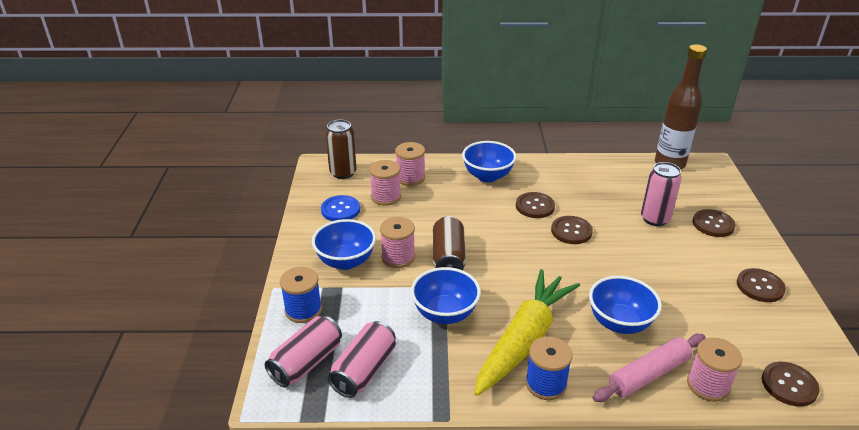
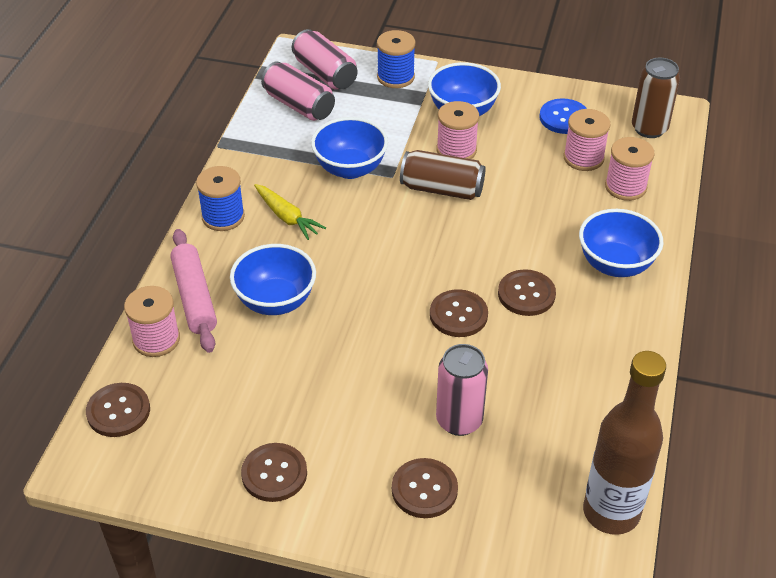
camera: 105 degrees right, 10 degrees up
yellow carrot [474,269,580,396] -> yellow carrot [254,184,326,240], size x0.48

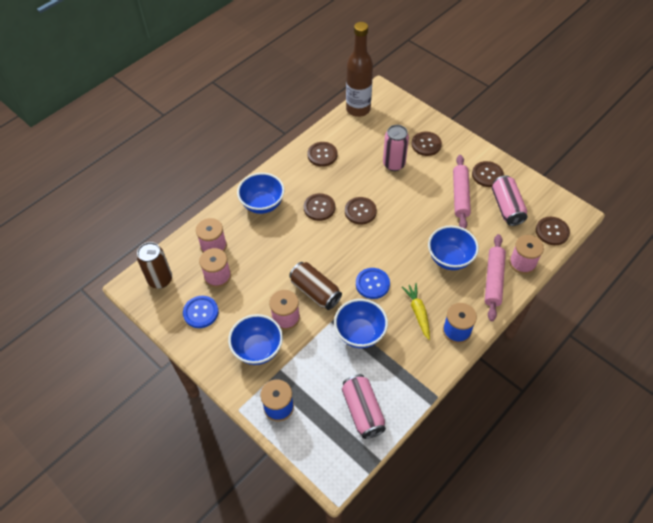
camera: 150 degrees left, 10 degrees up
pink can [292,29,358,90] -> pink can moved to [492,175,527,226]
none -> brown button [307,142,338,167]
none -> blue button [356,268,390,299]
none -> pink rolling pin [453,155,471,229]

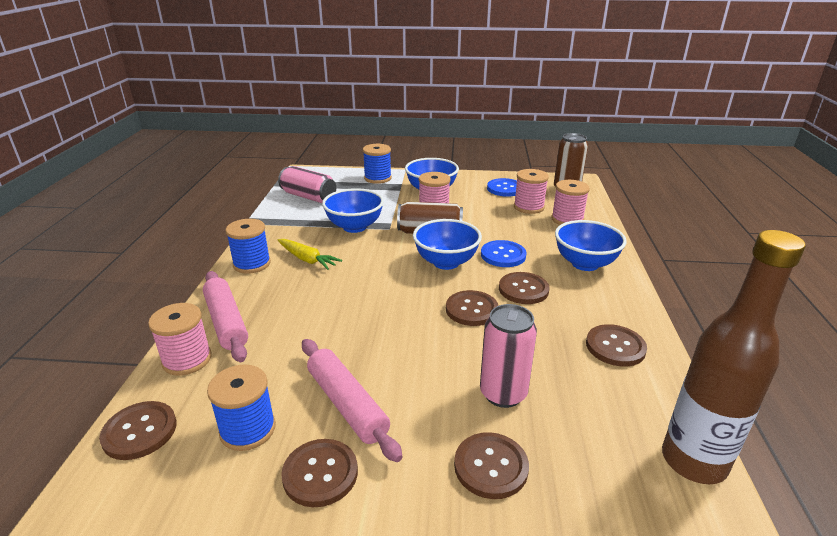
camera: 140 degrees right, 25 degrees down
blue button [356,268,390,299] -> blue button moved to [481,240,526,267]
blue bowl [428,226,479,270] -> blue bowl moved to [413,219,482,270]
pink can [492,175,527,226] -> blue spool [207,365,276,451]

